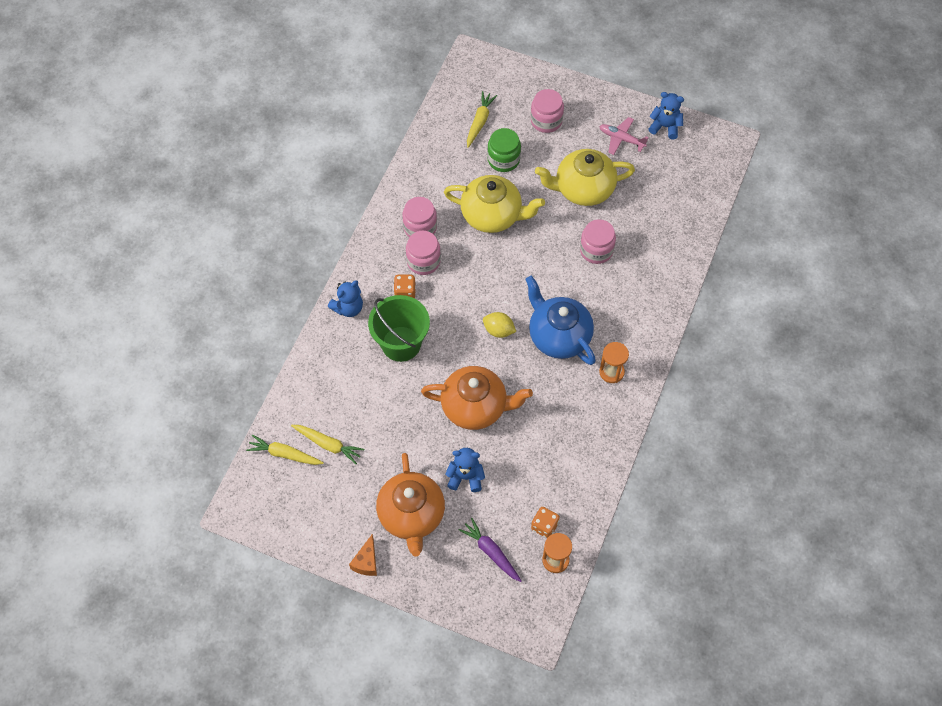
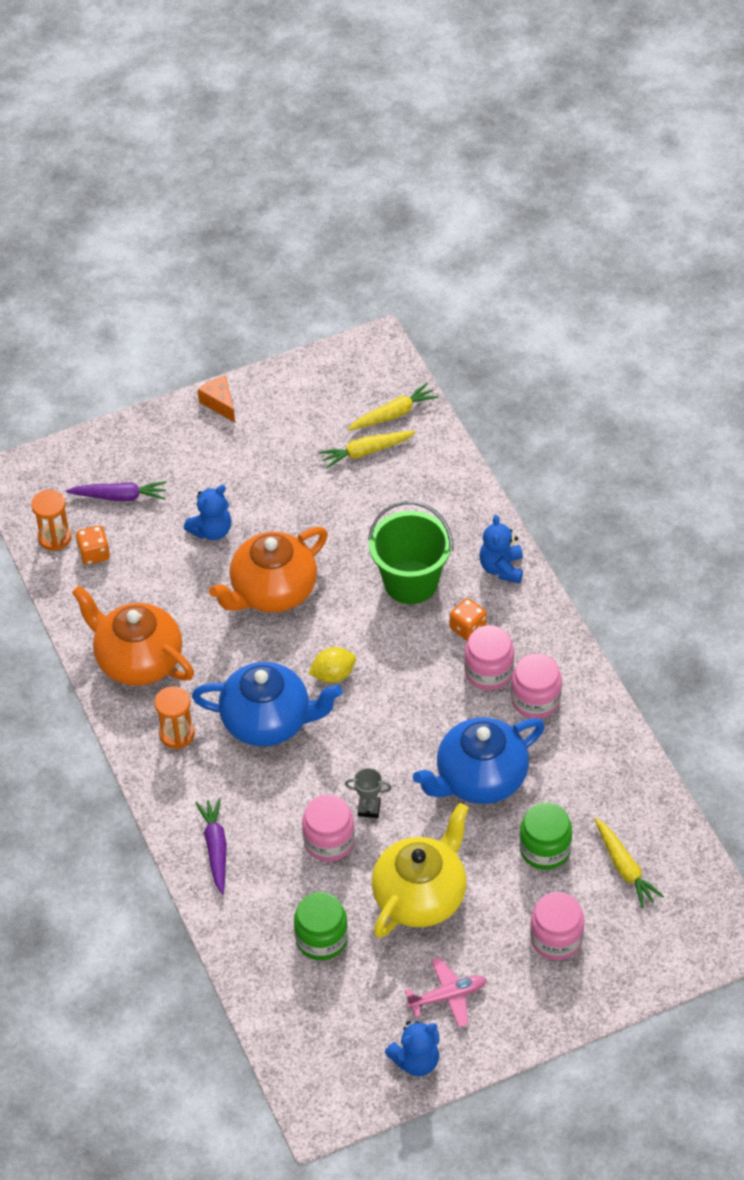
camera: 135 degrees right, 10 degrees down
orange teapot [376,453,445,557] -> orange teapot moved to [72,586,194,686]
yellow teapot [444,175,545,233] -> blue teapot [413,717,545,804]
none -> purple carrot [196,798,227,895]
none -> green jar [294,892,348,960]
none -> grey trophy [345,768,392,818]

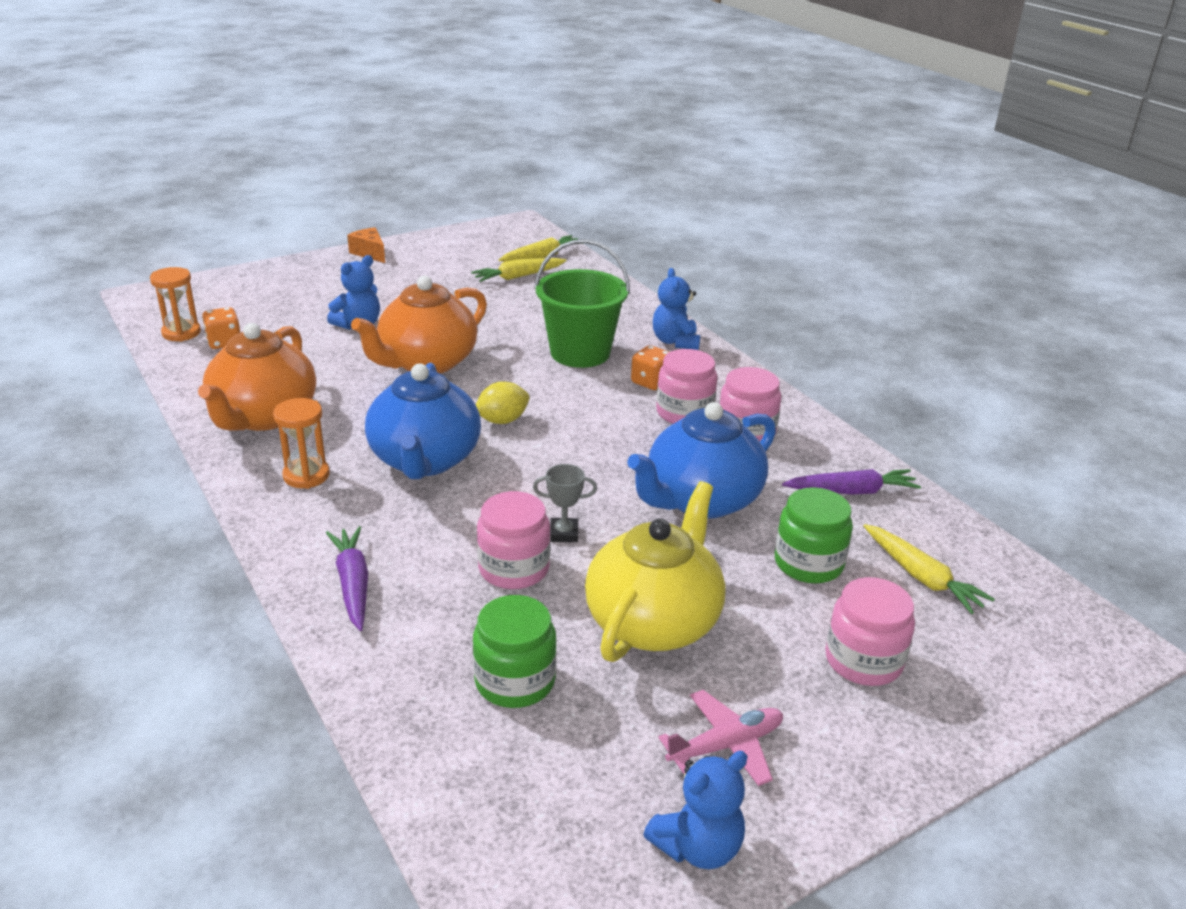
camera: 10 degrees left, 20 degrees down
purple carrot [66,481,167,501] -> purple carrot moved to [782,469,921,495]
orange teapot [72,586,194,686] -> orange teapot turned 105 degrees counterclockwise [198,323,316,431]
blue teapot [192,662,343,746] -> blue teapot turned 90 degrees clockwise [365,363,481,479]

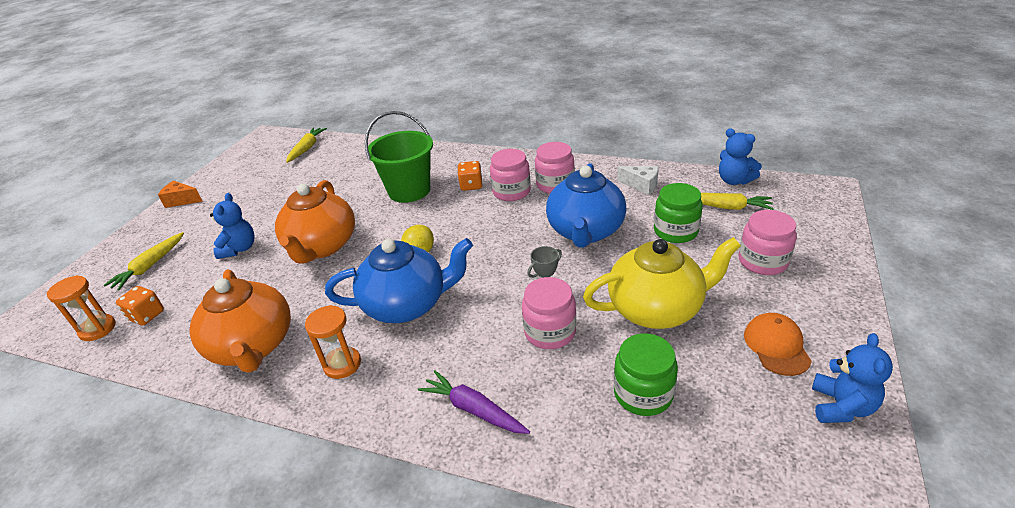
camera: 35 degrees left, 5 degrees up
blue teapot [365,363,481,479] -> blue teapot turned 60 degrees counterclockwise [325,238,473,323]
yellow carrot [471,258,567,282] -> yellow carrot moved to [103,232,184,290]
yellow teapot [585,481,725,662] -> yellow teapot turned 90 degrees clockwise [583,237,741,329]
blue teddy bear [653,268,700,350] -> blue teddy bear moved to [719,128,762,185]
pink plane [658,690,783,786] -> orange cap [744,313,812,376]
purple carrot [782,469,921,495] -> white cheese [617,166,658,195]

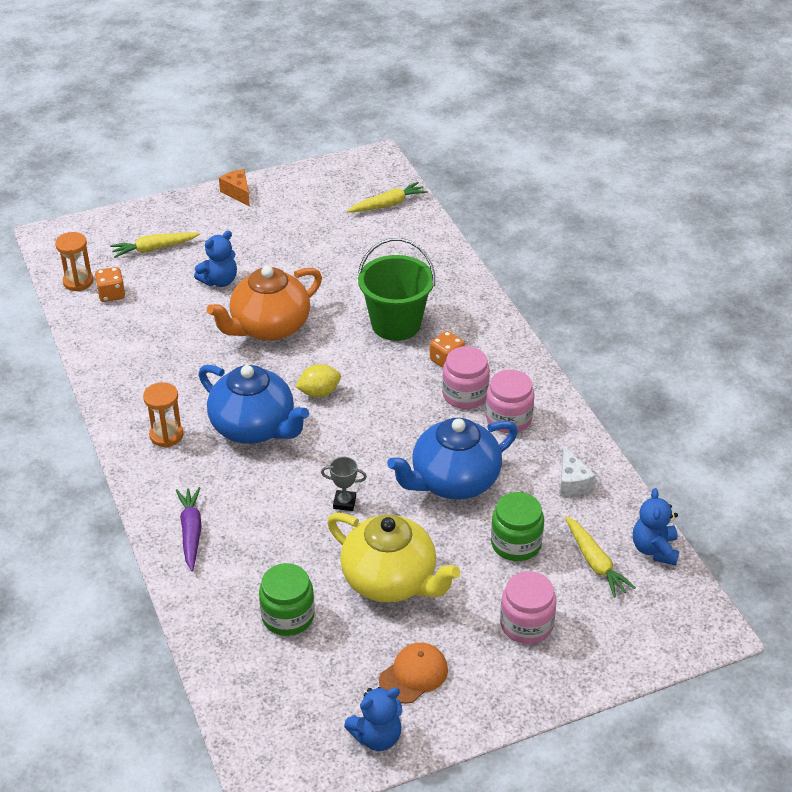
camera: 45 degrees right, 5 degrees up
orange teapot [190,269,291,373] -> none
pink jar [522,277,576,349] -> none

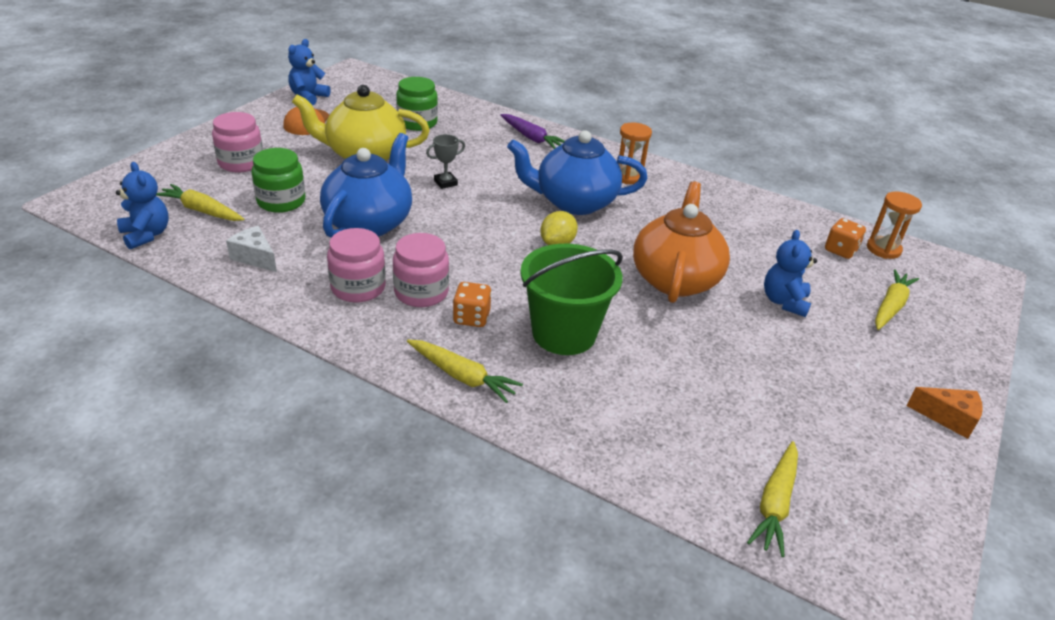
camera: 140 degrees right, 5 degrees down
none -> yellow carrot [407,340,523,403]

